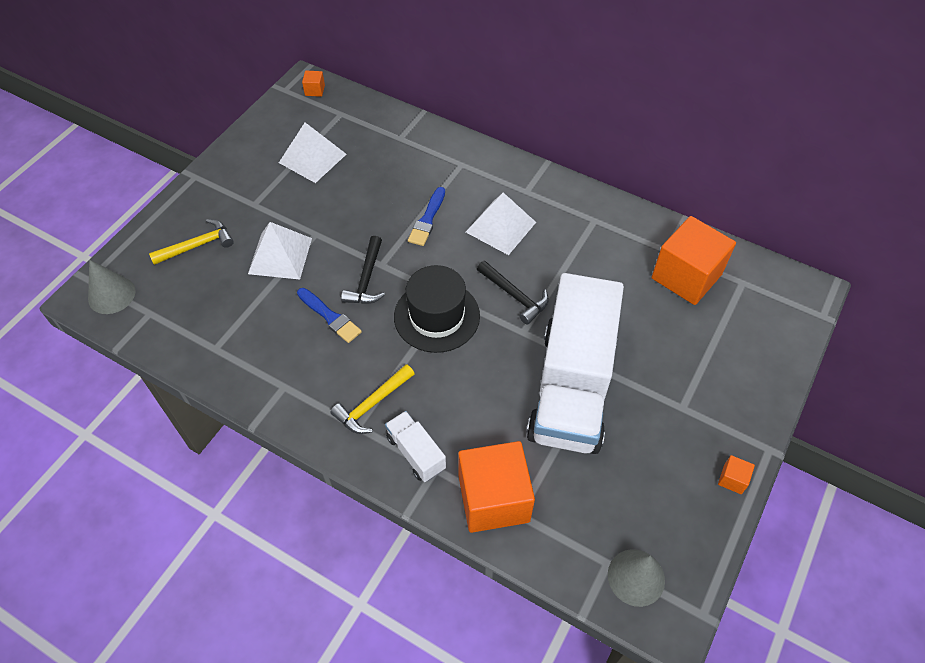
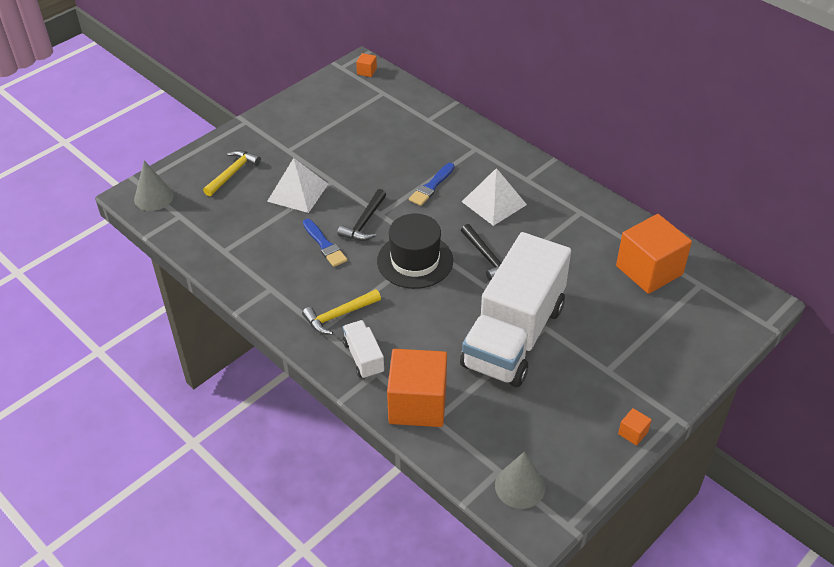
camera: 15 degrees right, 10 degrees down
yellow hammer [149,219,234,265] -> yellow hammer turned 45 degrees counterclockwise [203,150,261,197]
white pyramid [279,123,346,183] -> none

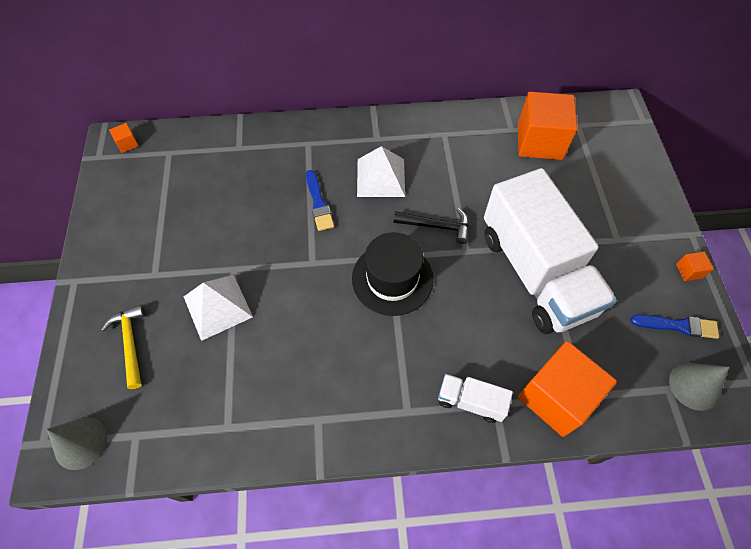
camera: 50 degrees left, 15 degrees up
yellow hammer [302,289,381,335] -> none
blue brush [303,219,347,267] -> blue brush moved to [631,315,719,339]
black hammer [337,189,386,241] -> none

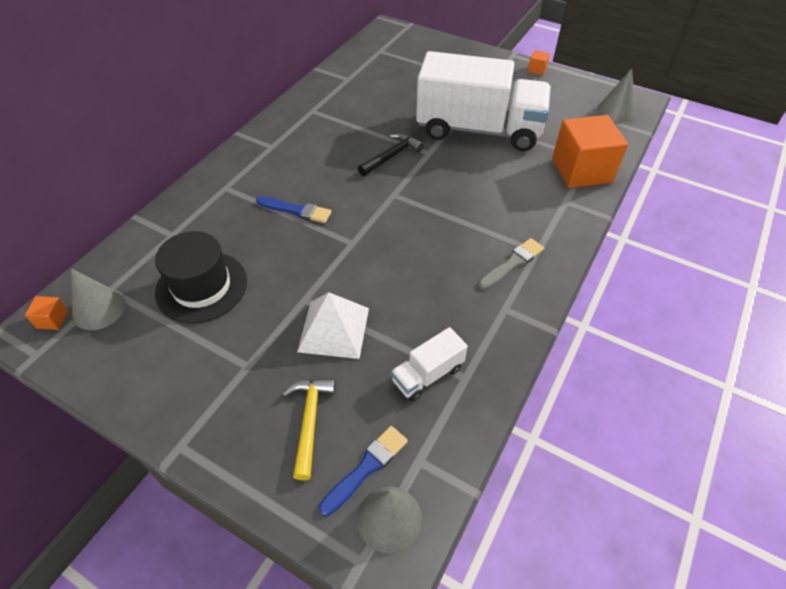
camera: 55 degrees left, 10 degrees down
yellow hammer [101,305,145,389] -> yellow hammer turned 75 degrees clockwise [283,378,336,480]
black hat [352,232,434,316] -> black hat moved to [155,231,247,323]
white pyramid [357,146,405,197] -> none
white truck [438,374,513,423] -> white truck moved to [391,327,468,401]
orange cube [518,92,578,160] -> none
blue brush [631,315,719,339] -> blue brush moved to [319,426,408,516]
none -> grey cone [71,269,126,330]
none -> grey brush [478,238,544,290]

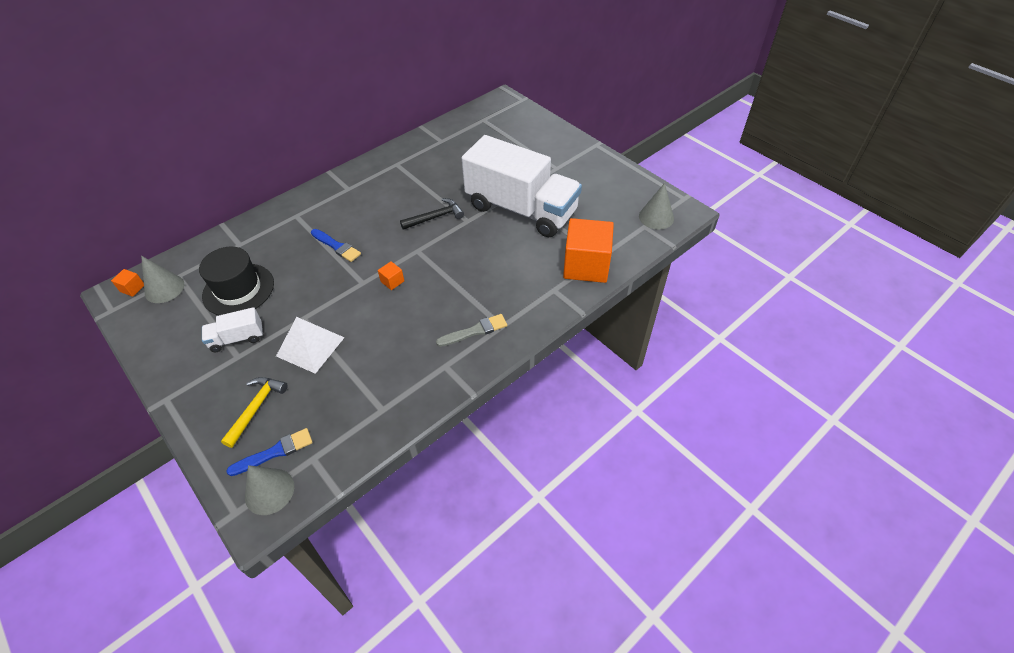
camera: 20 degrees right, 0 degrees up
white truck [391,327,468,401] -> white truck moved to [202,307,263,352]
orange cube [527,50,550,75] -> orange cube moved to [378,261,404,290]

